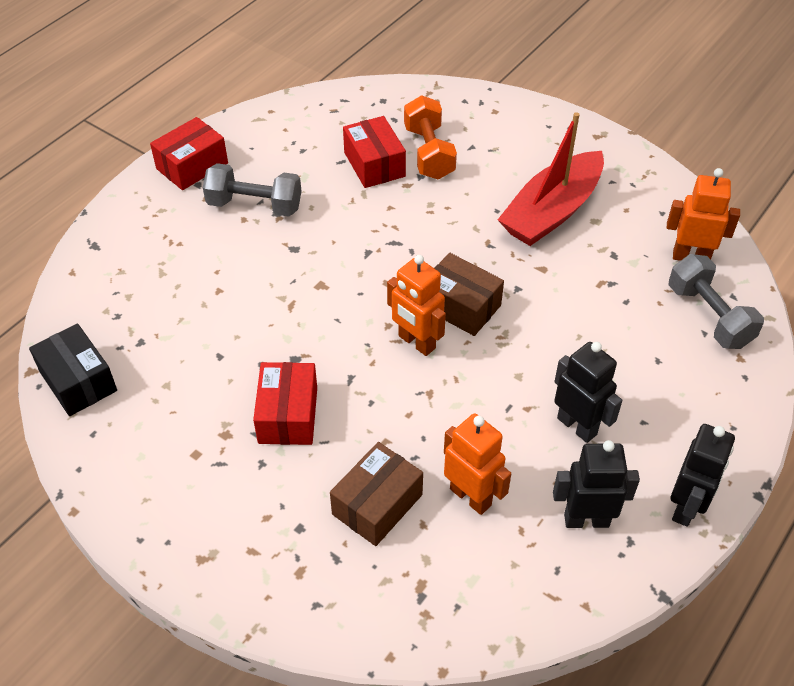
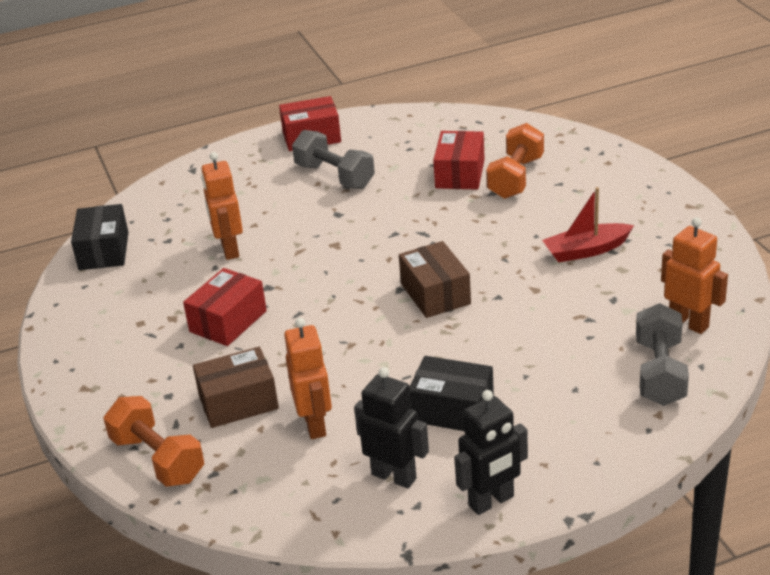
camera: 35 degrees right, 15 degrees down
orange robot [387,255,446,356] -> orange robot moved to [201,152,243,260]
red boat [498,112,604,246] -> red boat [542,187,634,262], size x0.61
black robot [554,342,622,443] -> black box [410,356,494,431]
none -> orange dumbbell [103,396,204,487]

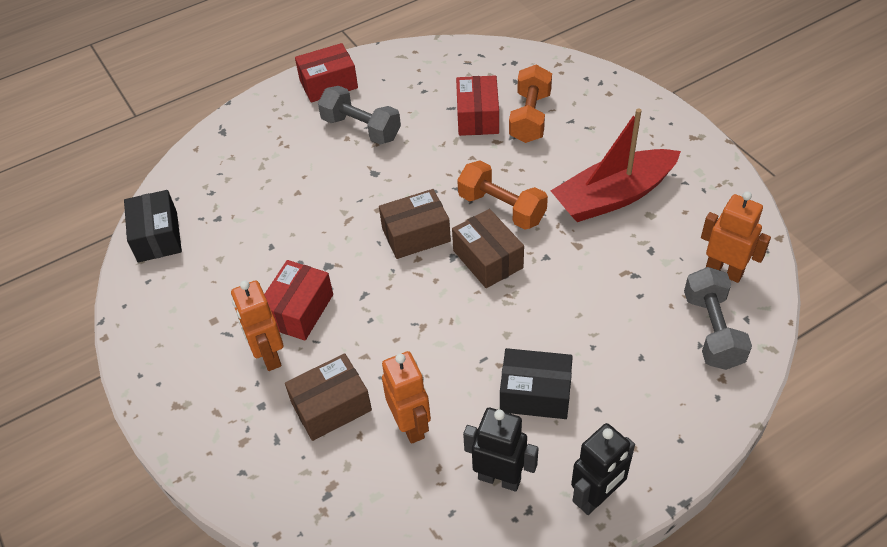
camera: 10 degrees left, 15 degrees up
orange dumbbell [103,396,204,487] -> orange dumbbell moved to [457,160,548,230]
orange robot [201,152,243,260] -> orange robot moved to [231,280,283,371]
red boat [542,187,634,262] -> red boat [551,108,681,222], size x1.64
none -> brown box [379,189,451,259]

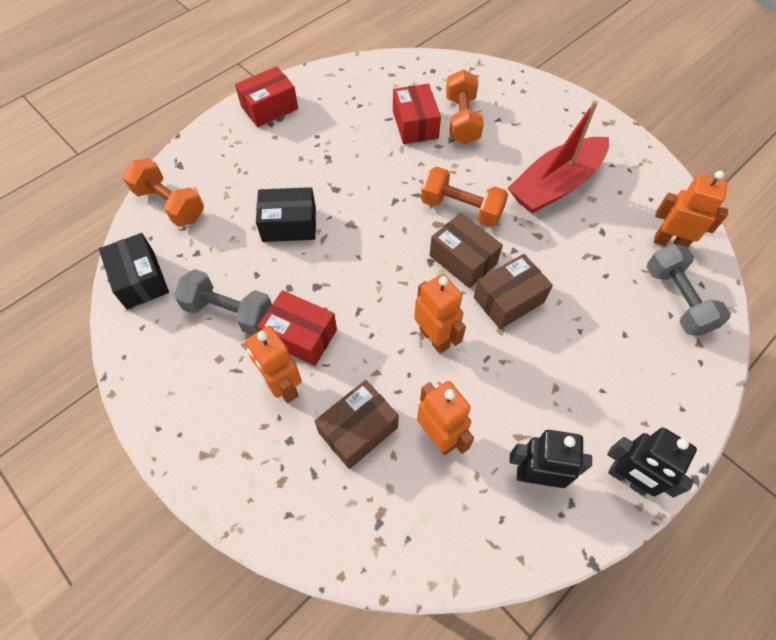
camera: 15 degrees left, 10 degrees up
red box [264,260,333,341] -> red box turned 75 degrees counterclockwise [258,290,337,366]
grey dumbbell [318,86,401,145] -> grey dumbbell moved to [174,269,272,335]
brown box [379,189,451,259] -> brown box moved to [474,254,553,329]
black box [500,348,573,419] -> black box moved to [256,187,316,242]
black robot [571,423,635,515] -> black robot turned 90 degrees clockwise [607,428,697,497]
none -> orange dumbbell [123,158,204,227]
none -> orange robot [414,274,466,354]

